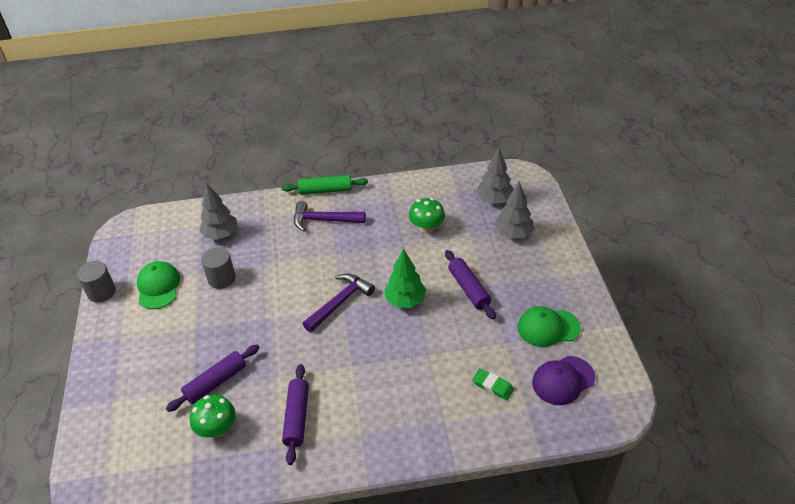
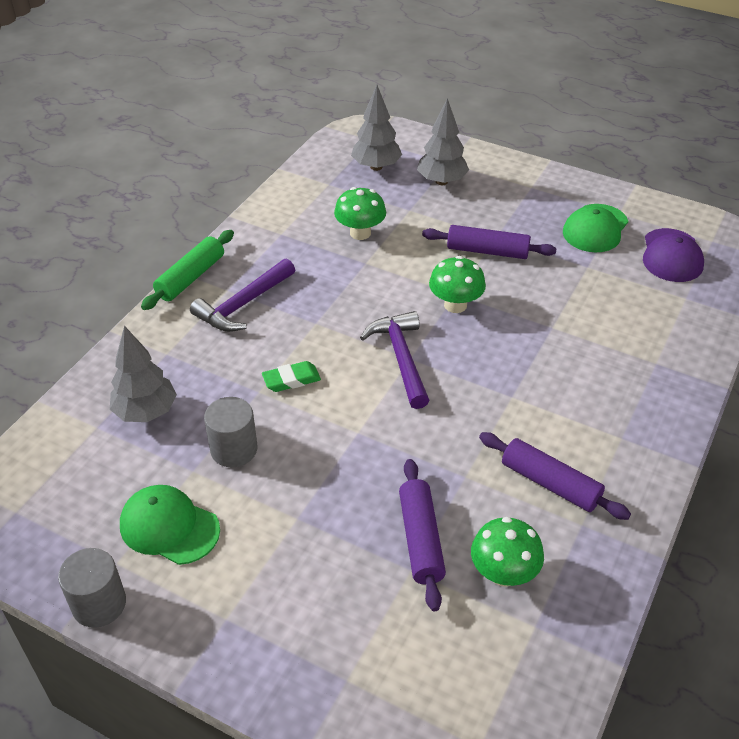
camera: 55 degrees left, 0 degrees up
green tree [385,249,426,308] -> green mushroom [429,256,486,313]
green eraser [472,368,514,400] -> green eraser moved to [262,361,321,392]

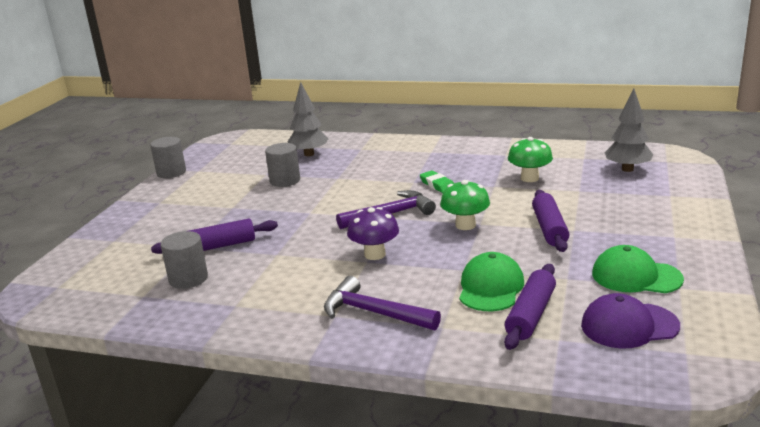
camera: 80 degrees right, 20 degrees down
green cap [120,485,220,565] -> green cap moved to [459,252,524,311]
green rolling pin [141,230,234,310] -> none
purple hammer [190,258,295,332] -> purple hammer moved to [324,276,441,330]
green eraser [262,361,321,392] -> green eraser moved to [420,170,454,193]
grey tree [417,98,469,185] -> none
green mushroom [471,517,544,587] -> grey cylinder [160,231,208,289]
purple rolling pin [479,432,631,520] -> purple rolling pin moved to [504,264,556,350]
none -> purple mushroom [347,207,399,260]

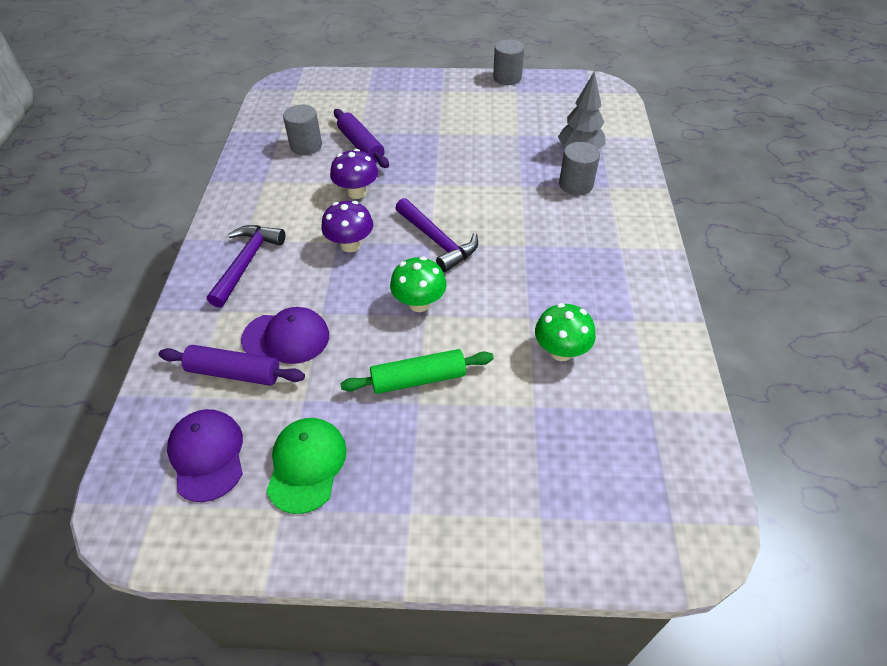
camera: 75 degrees right, 25 degrees up
grey cylinder [265,143,300,187] -> grey cylinder moved to [559,142,600,195]
green eraser [420,170,454,193] -> none
green cap [459,252,524,311] -> purple cap [241,307,329,364]
purple rolling pin [532,190,569,252] -> green rolling pin [340,349,494,394]
grey tree [605,88,653,172] -> none
none -> purple mushroom [330,149,378,199]

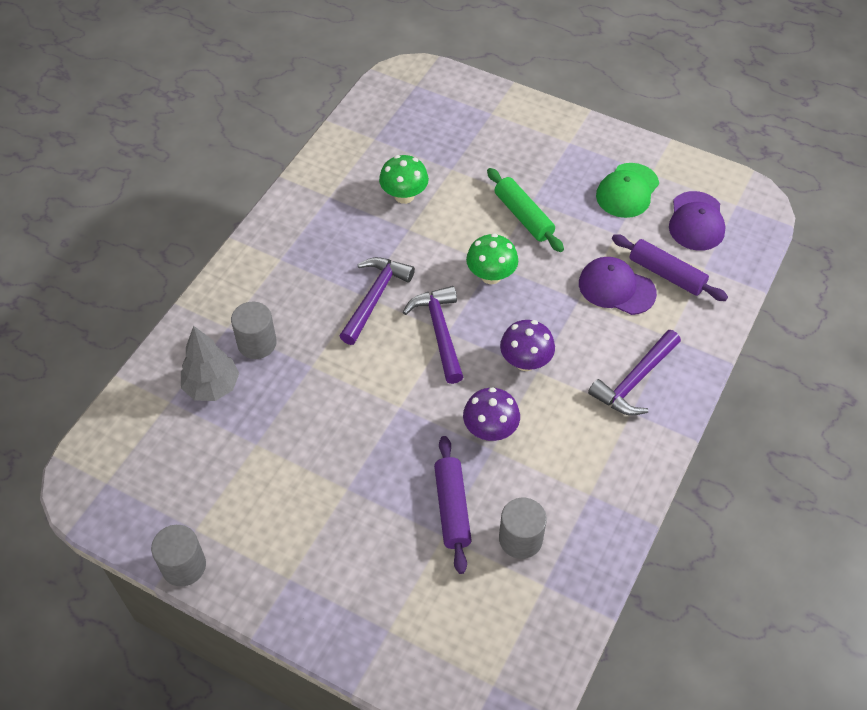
camera: 155 degrees left, 5 degrees up
green rolling pin [340,349,494,394] -> green rolling pin turned 45 degrees clockwise [487,168,564,252]
none -> purple hammer [340,257,415,345]

